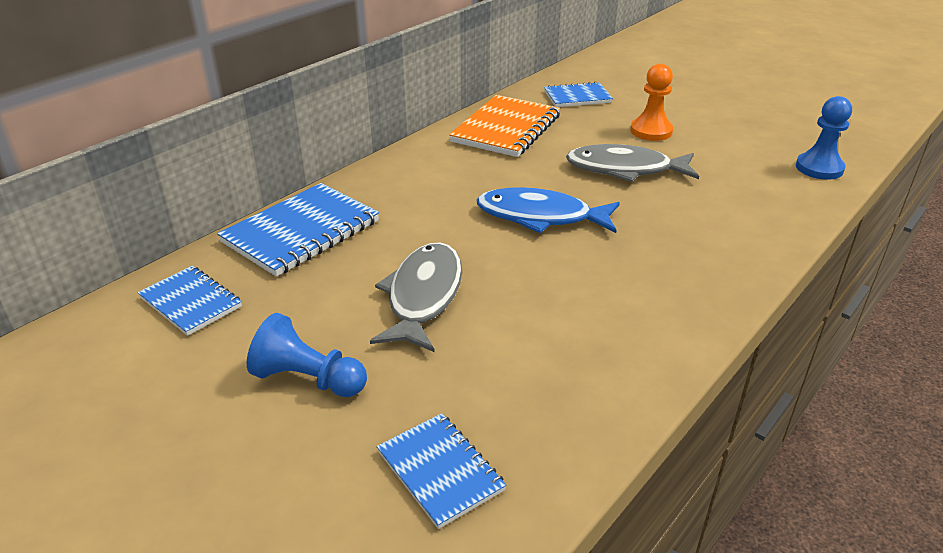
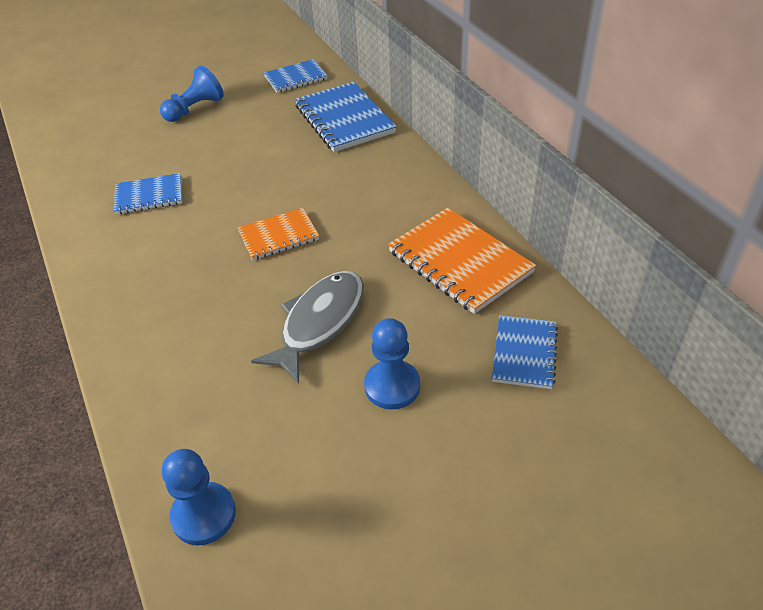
camera: 115 degrees right, 10 degrees up
grey fish [370,242,462,352] -> none
blue notebook [377,413,506,529] -> blue notebook moved to [114,173,182,214]
blue fish [476,187,620,233] -> orange notebook [238,208,319,260]
orange pawn [630,63,673,141] -> blue pawn [364,318,420,410]

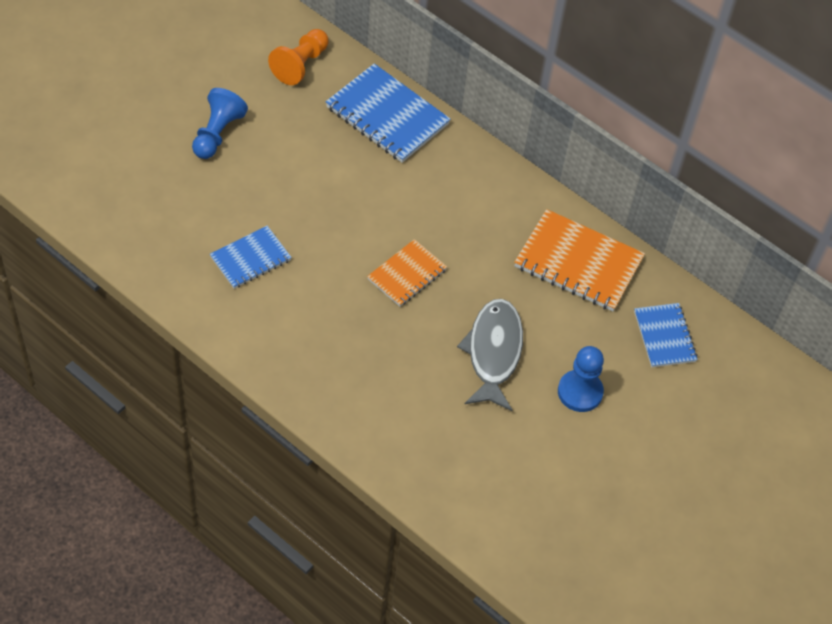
camera: 30 degrees left, 10 degrees up
blue pawn [162,449,236,545] -> none
blue notebook [264,59,328,93] -> orange pawn [268,29,329,85]

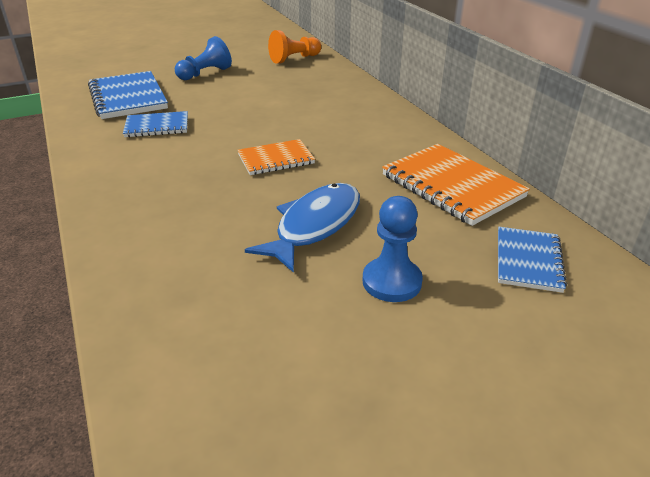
camera: 30 degrees right, 20 degrees down
blue notebook [326,64,451,163] -> blue notebook moved to [88,71,168,119]
grey fish [457,299,523,411] -> blue fish [245,183,360,273]

